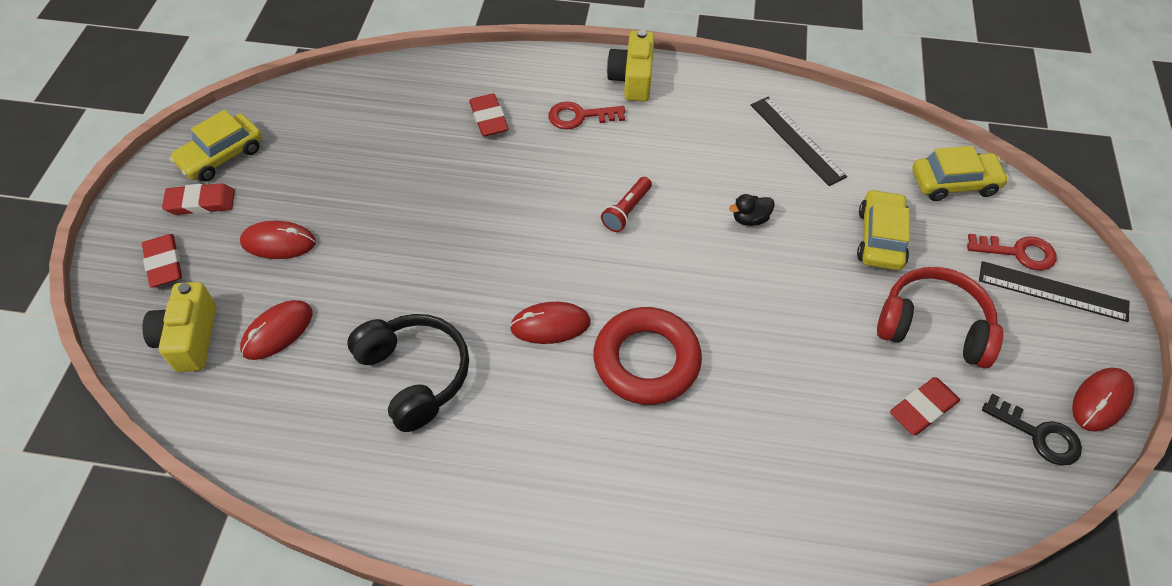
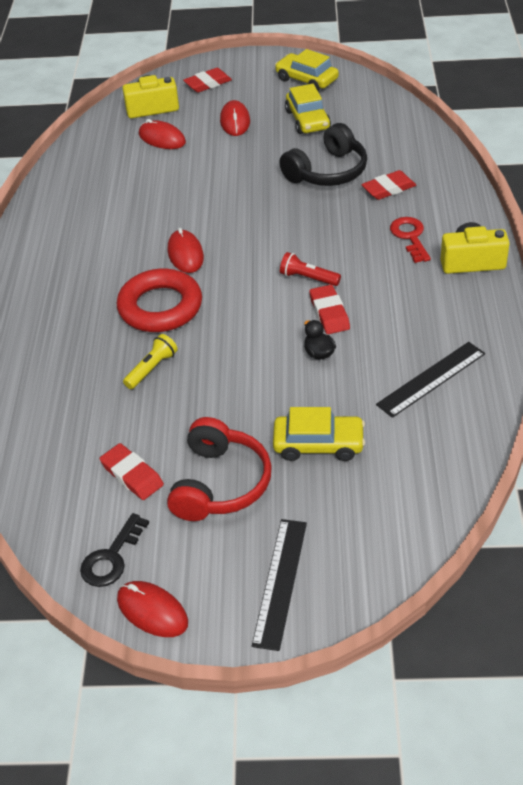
camera: 85 degrees right, 10 degrees down
red eraser [162,183,235,215] -> red eraser moved to [309,285,350,334]
black headphones [347,314,469,432] -> black headphones moved to [279,123,367,186]
yellow car [912,146,1009,201] -> yellow car moved to [285,84,331,134]
red key [967,234,1057,271] -> none
none -> yellow flashlight [123,334,178,389]

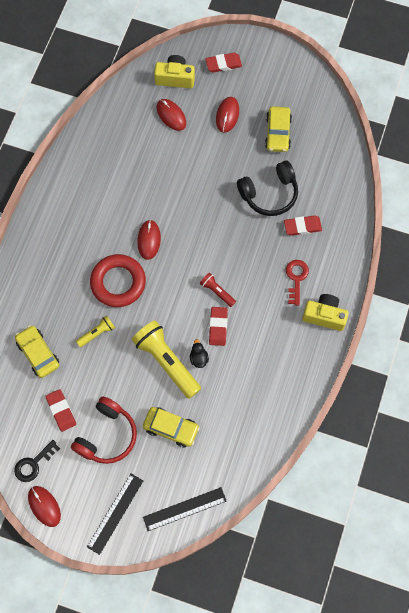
camera: 15 degrees right, 25 degrees up
yellow car [275,49,339,91] -> yellow car moved to [15,325,59,378]
black ruler [376,342,485,418] -> black ruler moved to [143,487,227,531]
none -> yellow flashlight [132,320,201,399]

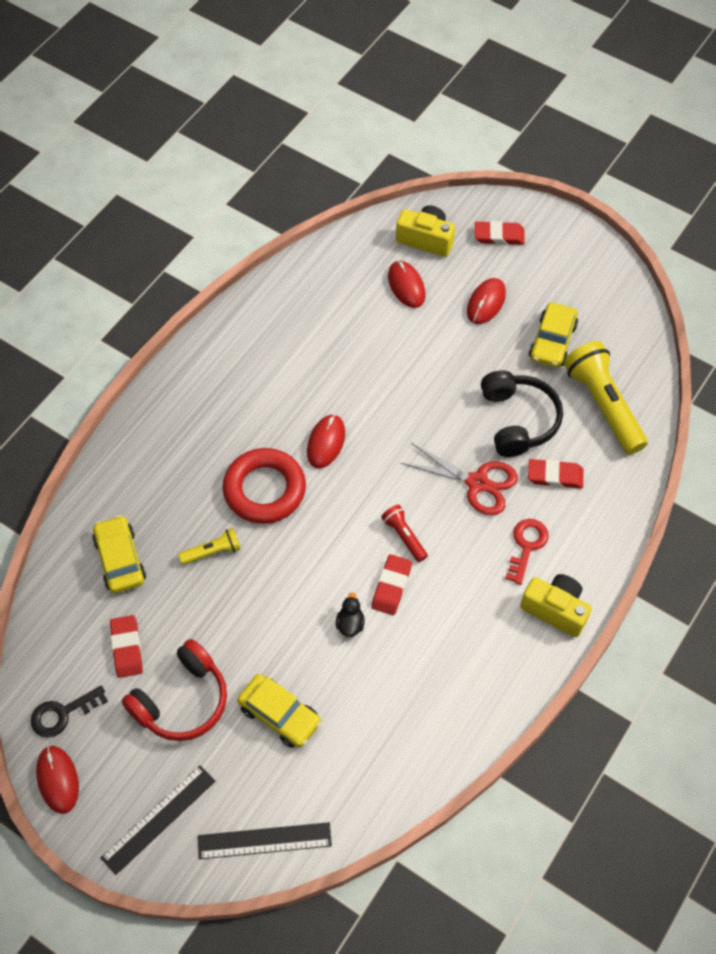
camera: 15 degrees right, 10 degrees down
yellow flashlight [132,320,201,399] -> yellow flashlight moved to [564,341,648,455]
black headphones [237,160,298,216] -> black headphones turned 90 degrees counterclockwise [481,370,563,457]
none -> red scissors [401,443,518,515]

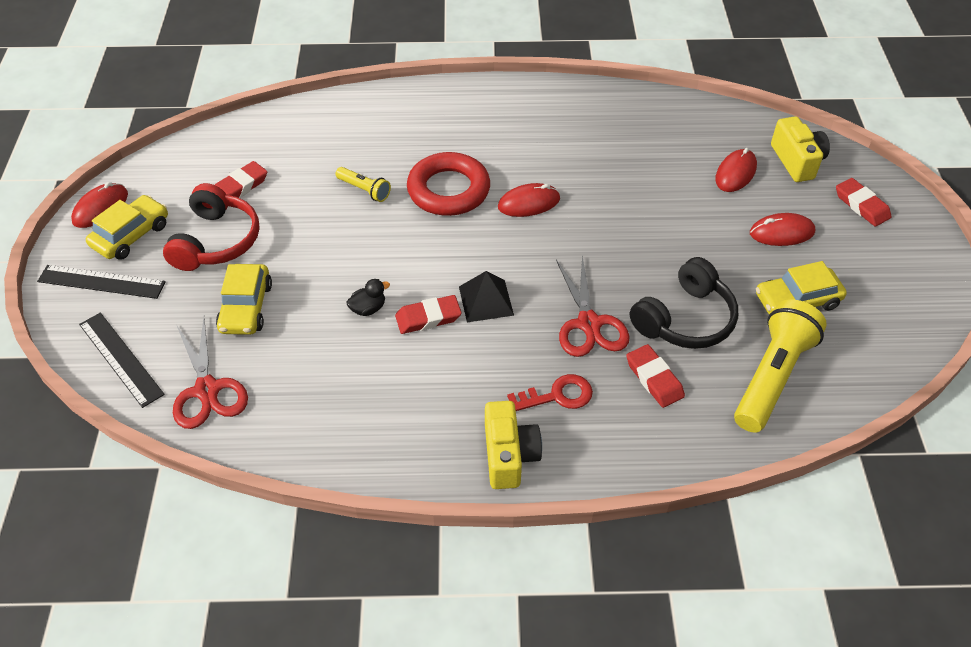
camera: 55 degrees right, 10 degrees down
black key [31,686,108,738] -> none
yellow car [92,515,146,593] -> yellow car moved to [86,195,168,260]
red headphones [122,639,227,741] -> red headphones turned 90 degrees counterclockwise [163,183,260,271]
red flashlight [381,505,428,562] -> black pyramid [459,271,514,322]
none -> red scissors [173,318,248,429]

